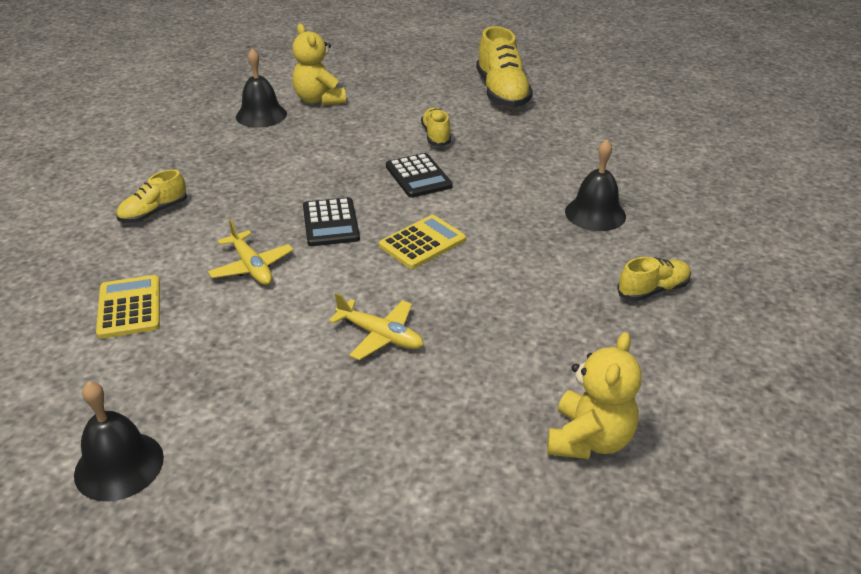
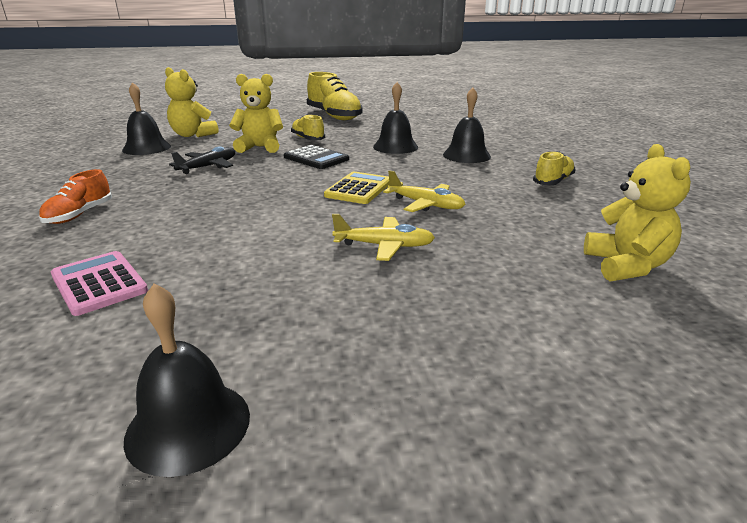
camera: 25 degrees left, 10 degrees down
yellow calculator [96,275,160,339] -> pink calculator [51,251,148,316]
yellow shoe [116,169,187,223] -> orange shoe [39,169,112,224]
yellow plane [208,219,293,285] -> yellow plane moved to [383,170,466,212]
black calculator [303,197,360,246] -> none
none -> black plane [169,146,235,174]
none -> yellow teddy bear [229,74,283,153]
none -> black bell [373,82,418,154]

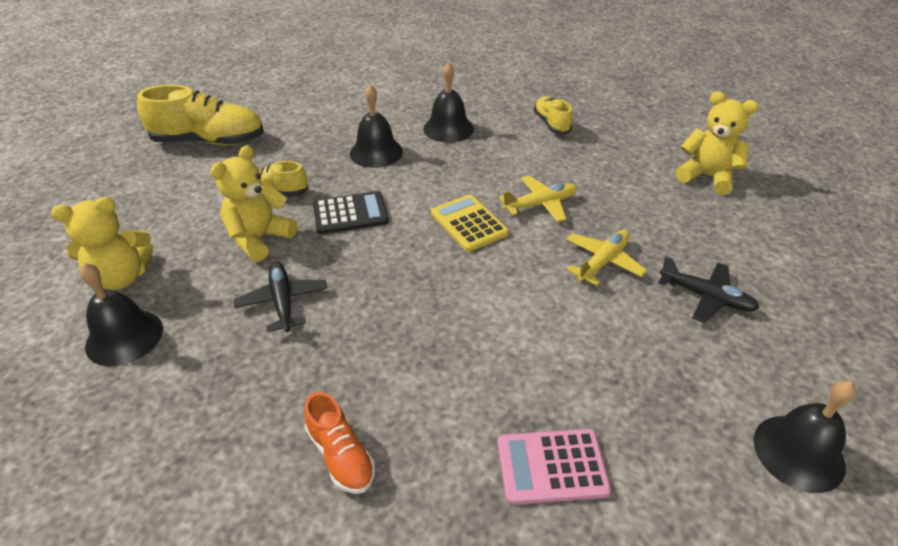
camera: 55 degrees left, 15 degrees up
none -> black plane [658,256,759,323]

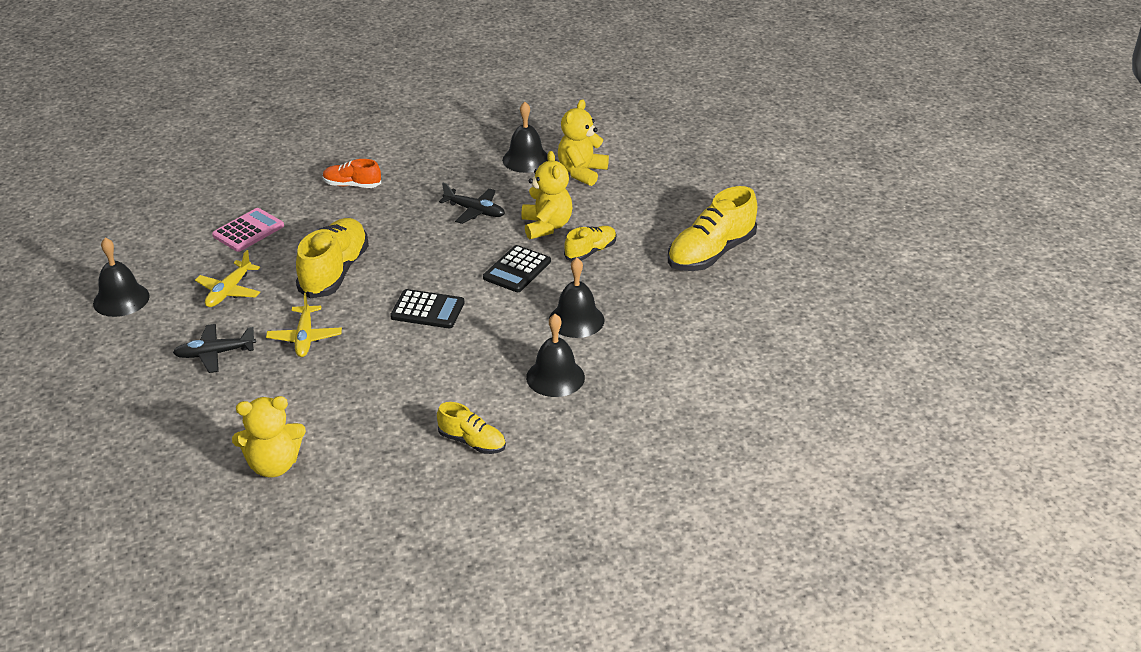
camera: 135 degrees right, 5 degrees down
yellow calculator [431,194,509,252] -> black calculator [390,289,465,328]
yellow plane [499,175,577,222] -> yellow plane moved to [195,250,260,307]
none -> yellow shoe [296,218,369,298]

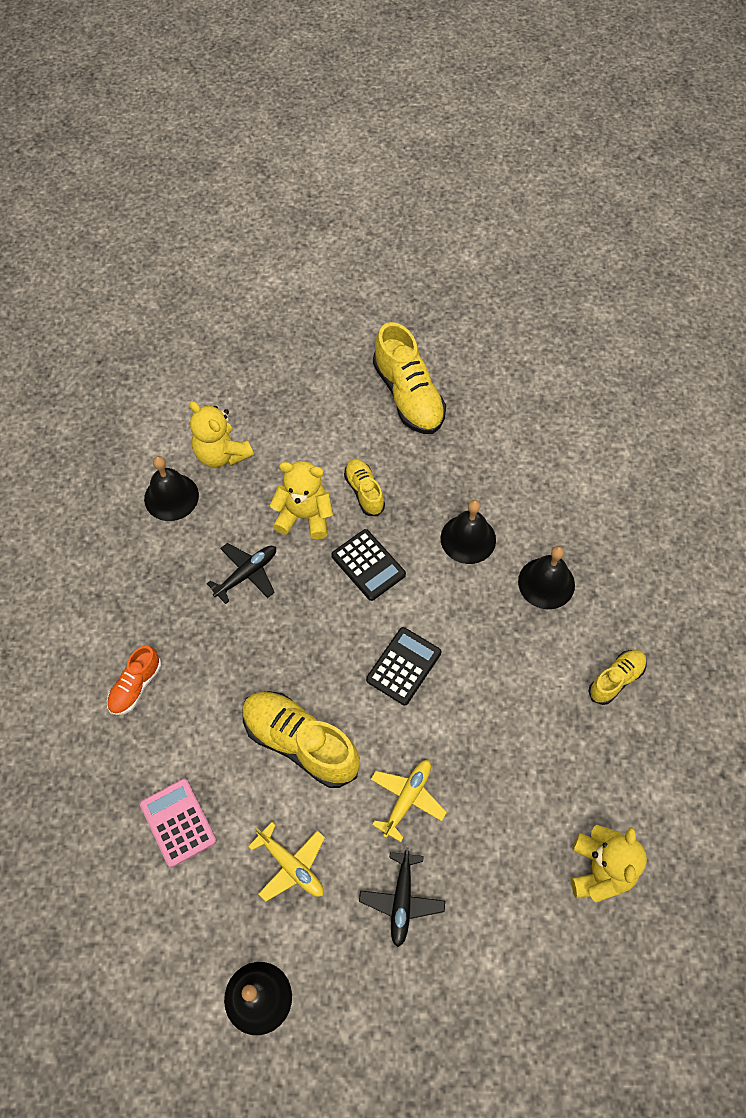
camera: 70 degrees left, 25 degrees up
yellow plane [266,293,342,357] -> yellow plane turned 75 degrees counterclockwise [370,760,447,842]

